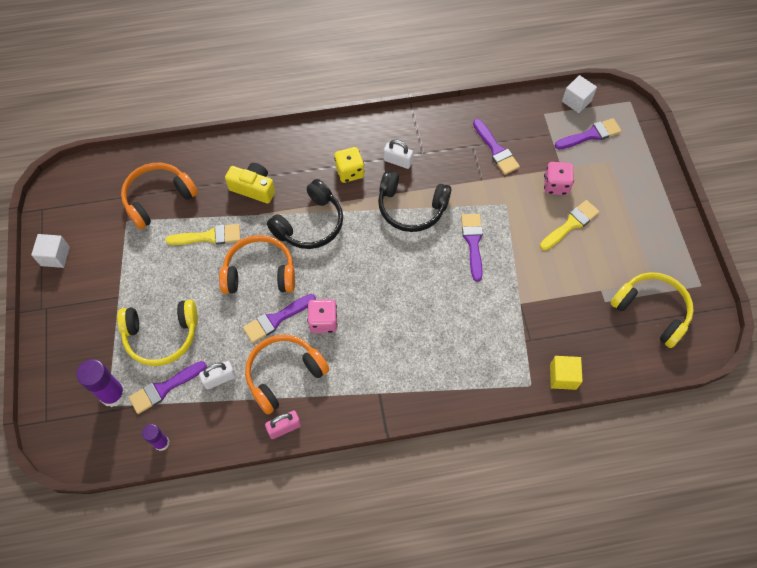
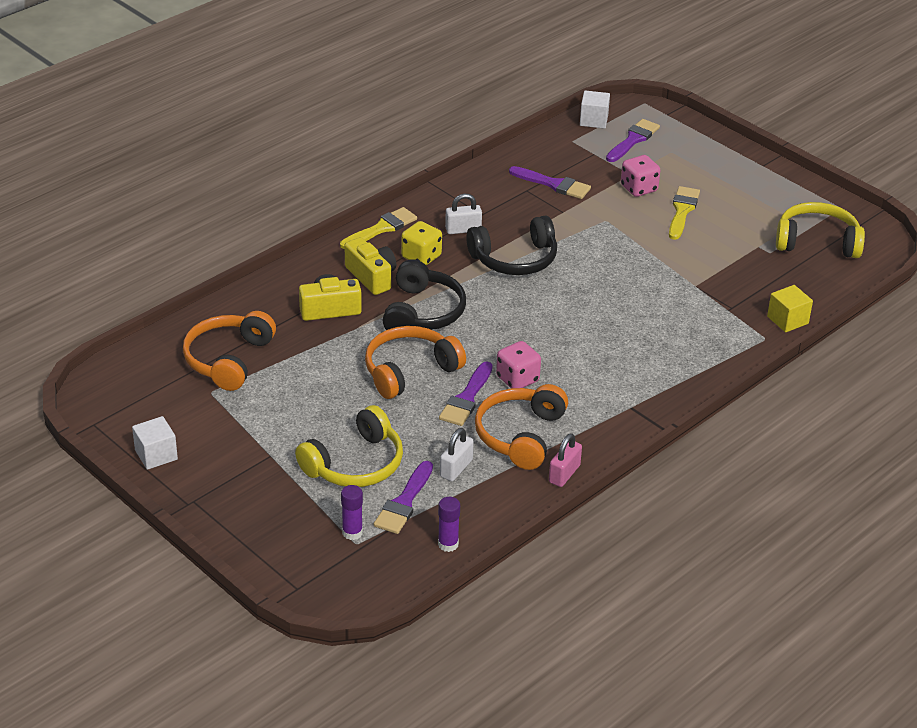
camera: 35 degrees left, 25 degrees down
purple glue stick [76,359,126,407] -> purple glue stick [341,485,363,540], size x0.60
yellow brush [166,224,241,245] -> yellow brush moved to [340,207,417,249]
purple brush [461,214,483,282] -> none
none -> yellow camera [344,237,396,295]

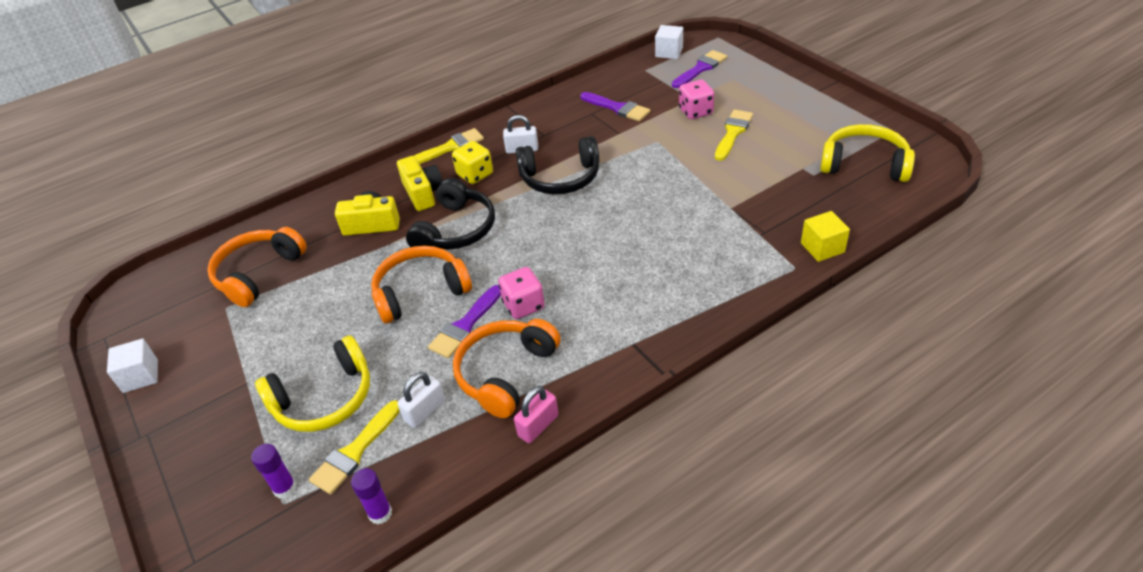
camera: 15 degrees right, 5 degrees up
purple brush [374,461,433,534] -> yellow brush [309,400,400,495]

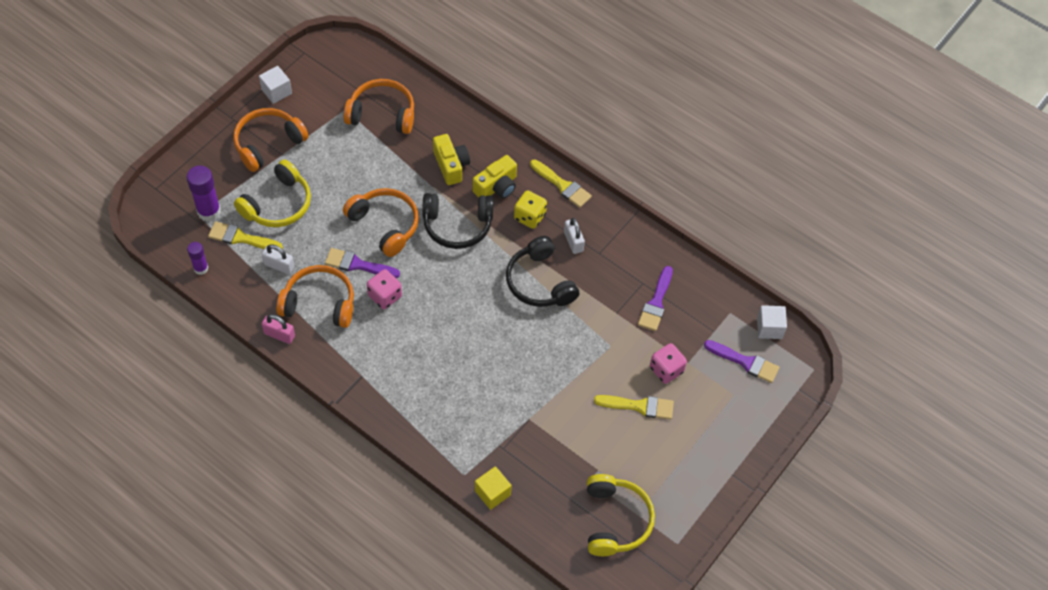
camera: 65 degrees right, 15 degrees up
purple glue stick [251,444,296,499] -> purple glue stick [187,165,221,222], size x1.66
yellow headphones [255,335,370,432] -> yellow headphones turned 90 degrees counterclockwise [234,159,311,227]
none -> orange headphones [233,108,309,172]

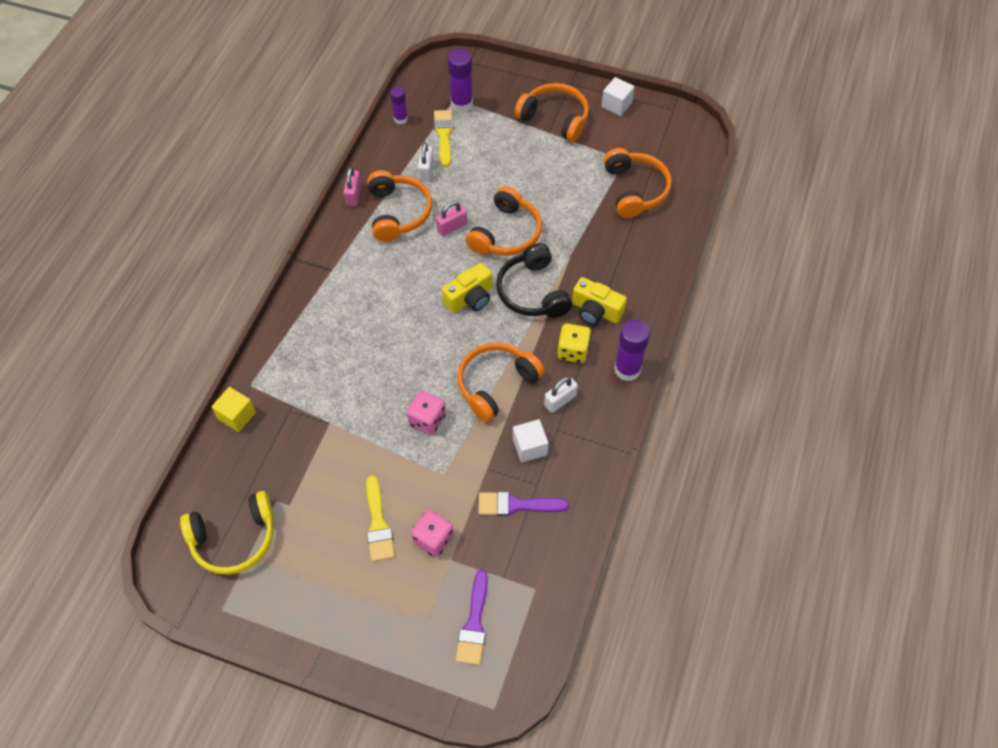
camera: 75 degrees right, 0 degrees up
yellow headphones [234,159,311,227] -> none
purple brush [325,248,400,278] -> pink padlock [436,201,467,236]
pink dice [367,269,402,309] -> pink dice moved to [406,391,446,435]
yellow camera [433,134,470,185] -> yellow camera moved to [442,263,492,313]
black headphones [506,236,579,307] -> orange headphones [457,343,545,422]
yellow brush [530,160,592,208] -> purple glue stick [614,319,650,381]
white cube [757,305,787,339] -> white cube moved to [513,419,548,463]

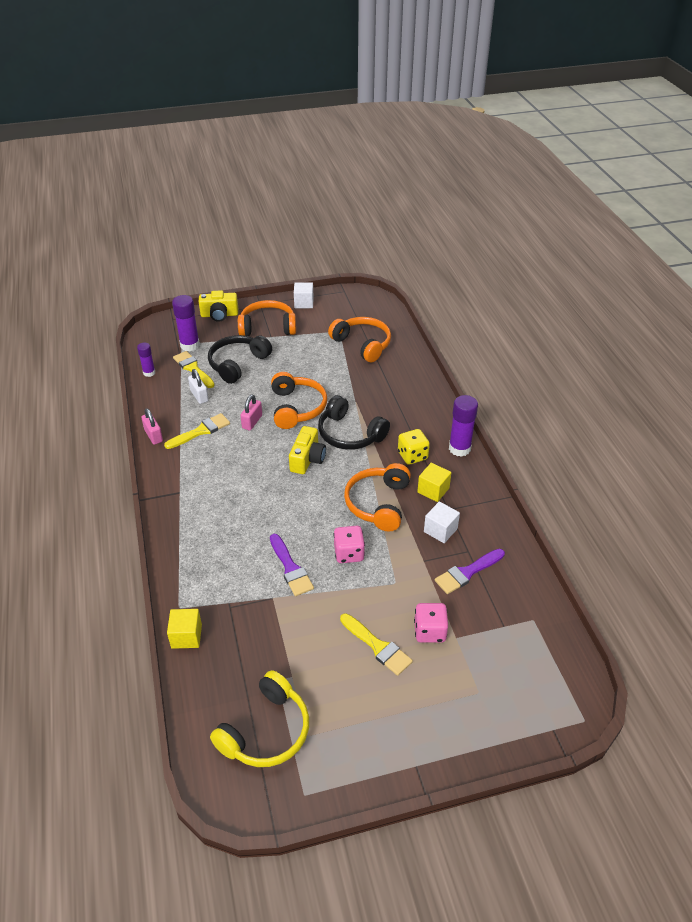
camera: 35 degrees left, 15 degrees down
orange headphones [367,170,432,242] -> yellow brush [164,413,230,449]
purple brush [456,570,488,665] -> purple brush moved to [270,534,314,596]
white padlock [544,377,578,413] -> yellow cube [417,463,451,502]
yellow camera [572,277,627,325] -> yellow camera moved to [199,290,238,322]
none -> black headphones [208,335,272,384]

